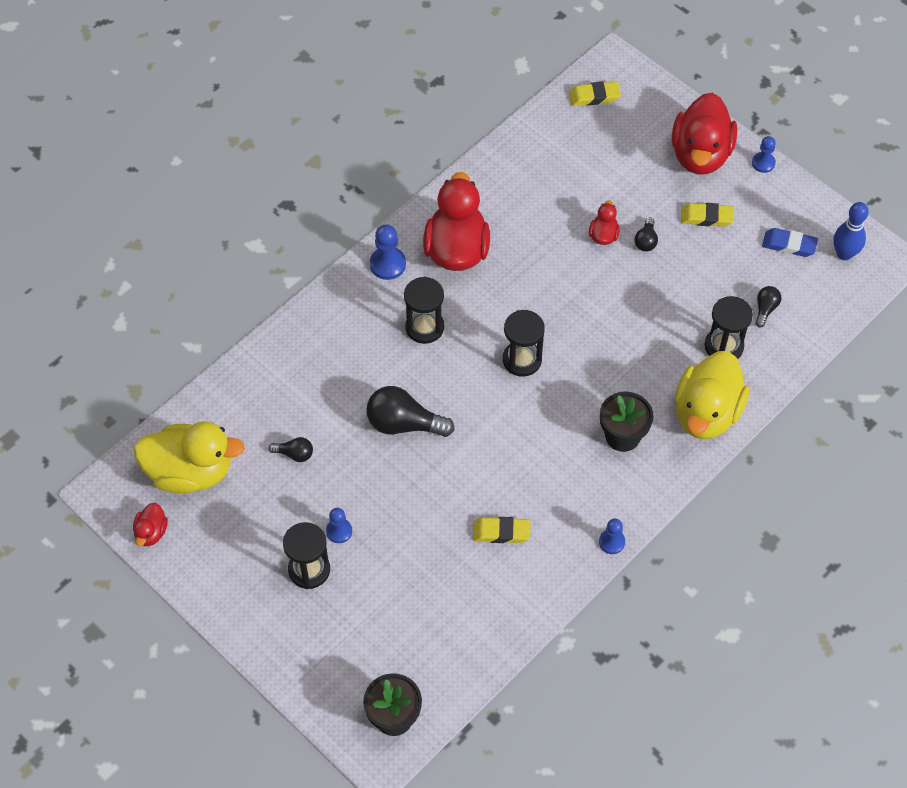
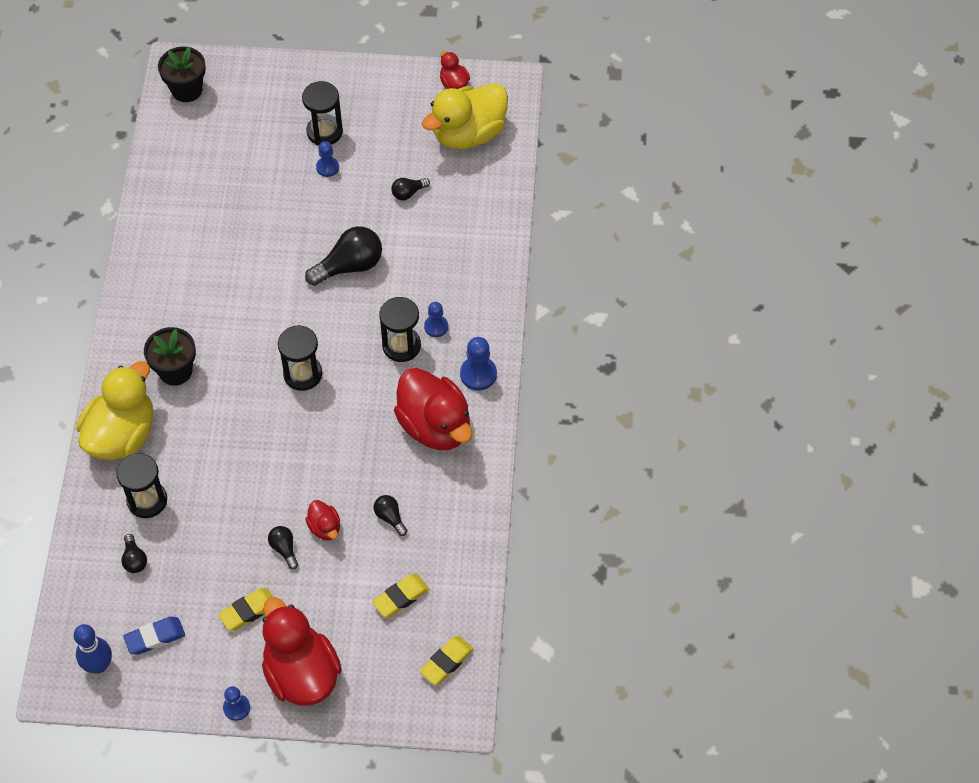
camera: 140 degrees right, 0 degrees up
yellow eraser [473,517,530,543] -> yellow eraser moved to [372,574,429,618]
blue pawn [599,519,625,554] -> blue pawn moved to [424,302,448,337]
yellow duck [675,351,749,439] -> yellow duck turned 45 degrees clockwise [76,361,153,460]
none -> black light bulb [374,495,408,536]

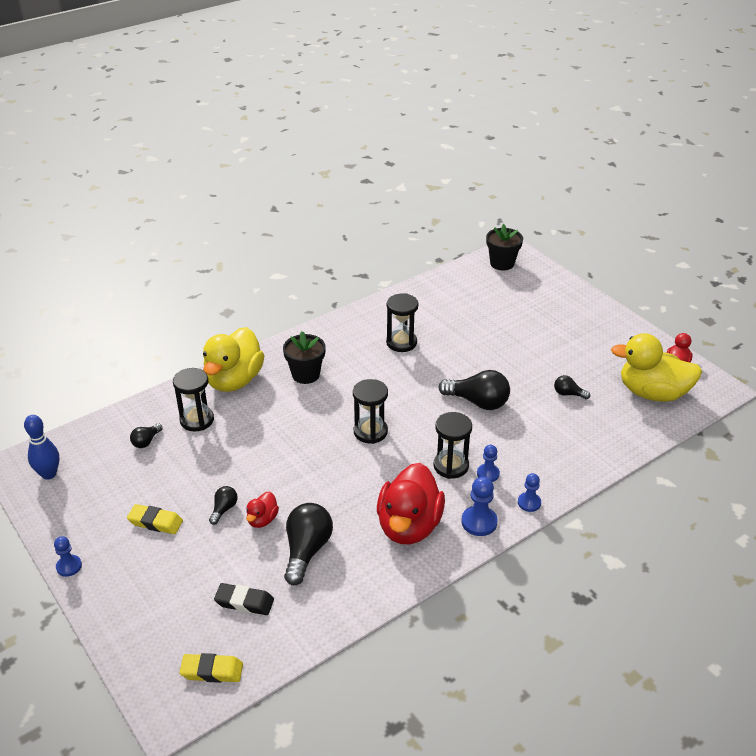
camera: 50 degrees right, 20 degrees down
yellow duck [76,361,153,460] -> yellow duck turned 120 degrees clockwise [203,327,264,392]
blue eraser [123,617,185,655] -> none
red duck [262,597,342,706] -> none
black hourglass [302,81,343,145] -> black hourglass moved to [386,293,418,352]
blue pawn [316,141,339,177] -> blue pawn moved to [518,473,541,512]
yellow eraser [372,574,429,618] -> black eraser [214,583,274,615]
black light bulb [374,495,408,536] -> black light bulb [284,503,333,586], size x1.95

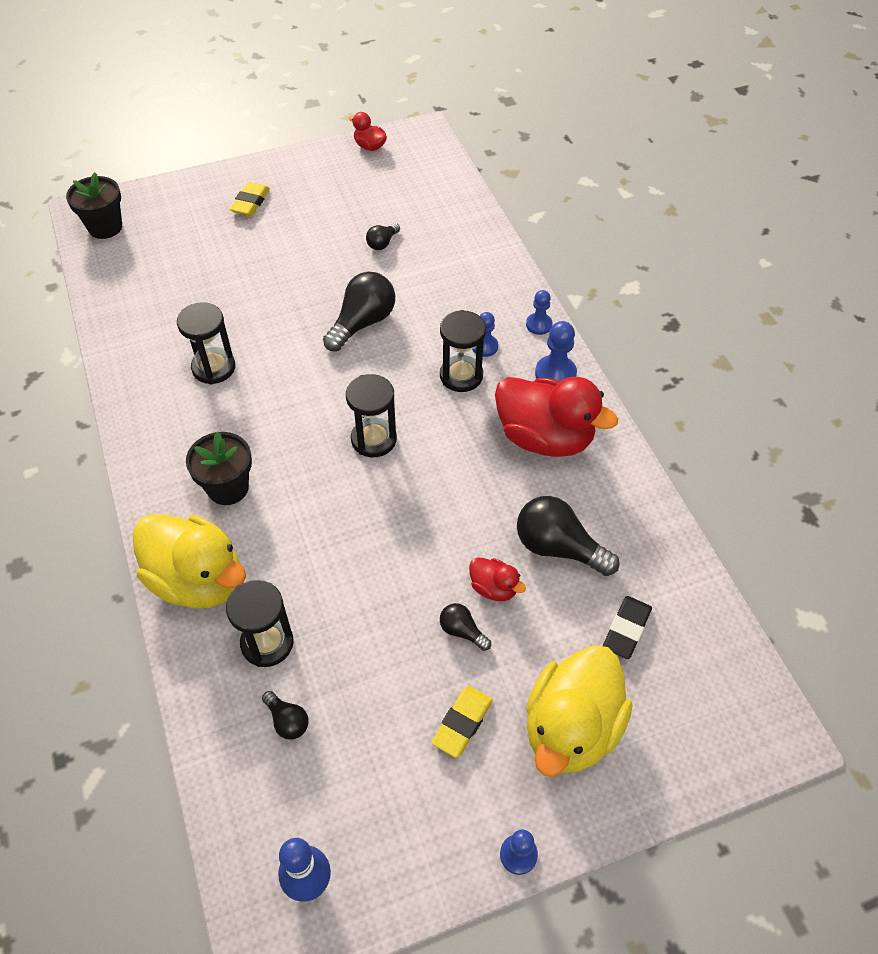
camera: 75 degrees left, 15 degrees up
yellow eraser [180,653,243,683] -> yellow eraser moved to [230,182,270,216]
yellow duck [611,333,702,402] -> yellow duck moved to [526,645,633,777]

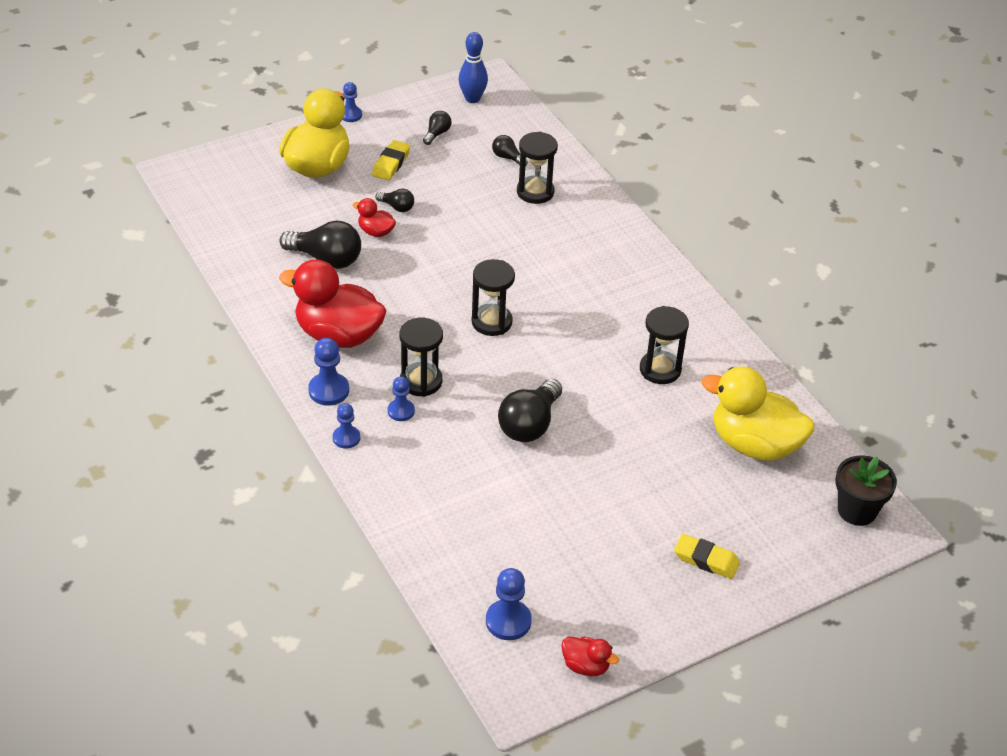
camera: 170 degrees right, 10 degrees down
yellow duck [133,514,246,608] -> yellow duck moved to [702,367,814,461]
black flower pot [186,431,252,505] -> none
yellow eraser [230,182,270,216] -> yellow eraser turned 75 degrees counterclockwise [674,534,740,579]
black light bulb [366,223,400,250] -> black light bulb moved to [423,111,451,145]
black eraser [603,596,652,659] -> none
none -> blue pawn [486,568,532,640]

